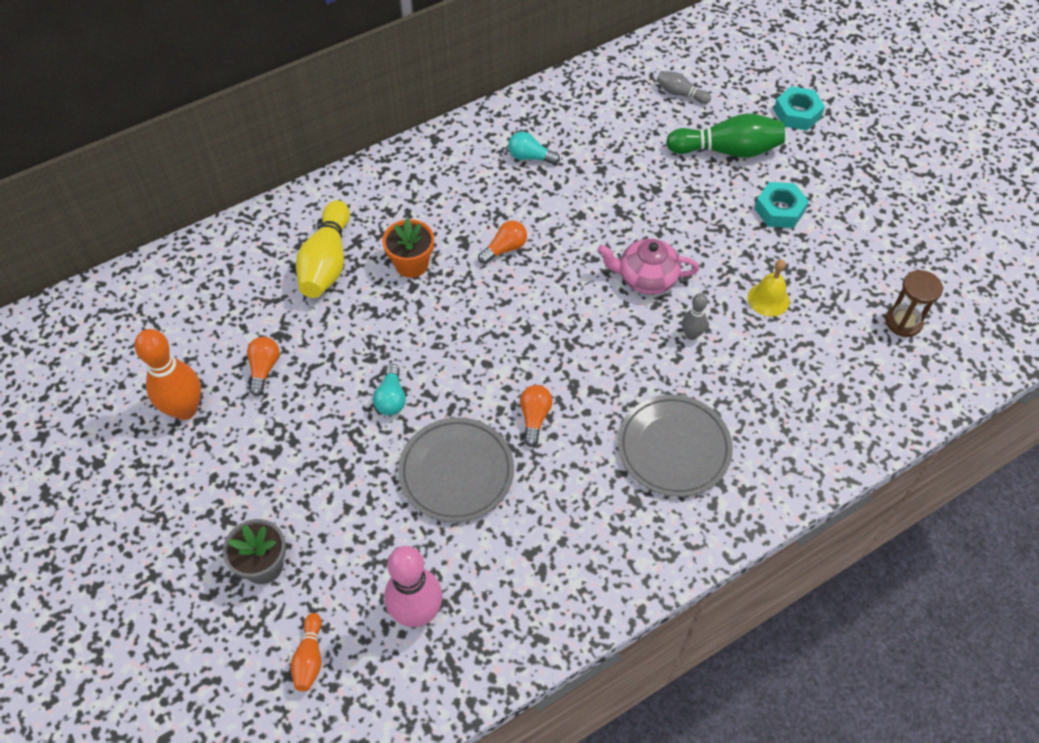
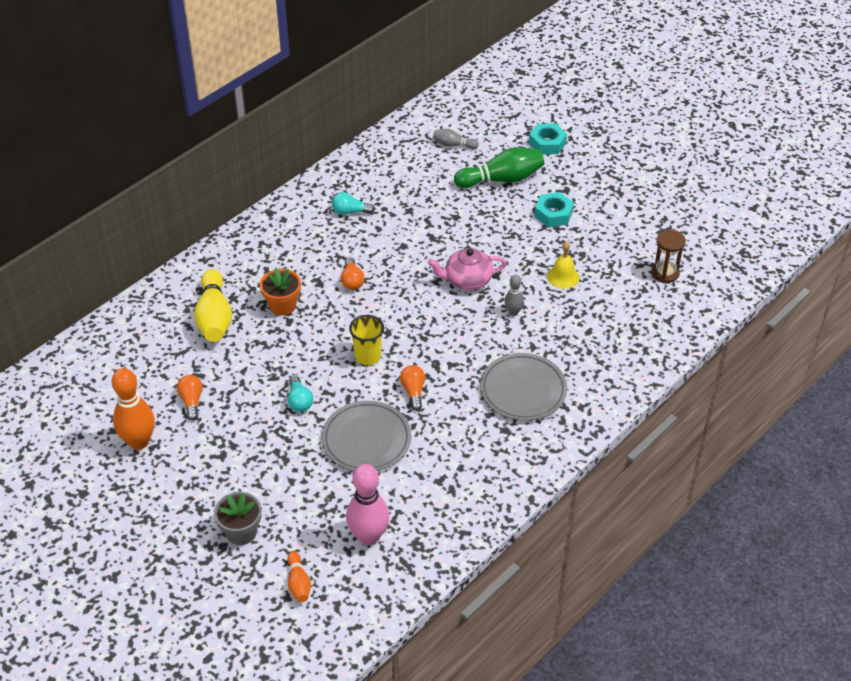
camera: 15 degrees left, 10 degrees down
orange light bulb [478,221,527,264] -> orange light bulb turned 135 degrees clockwise [341,258,365,290]
none -> yellow cup [349,315,384,365]

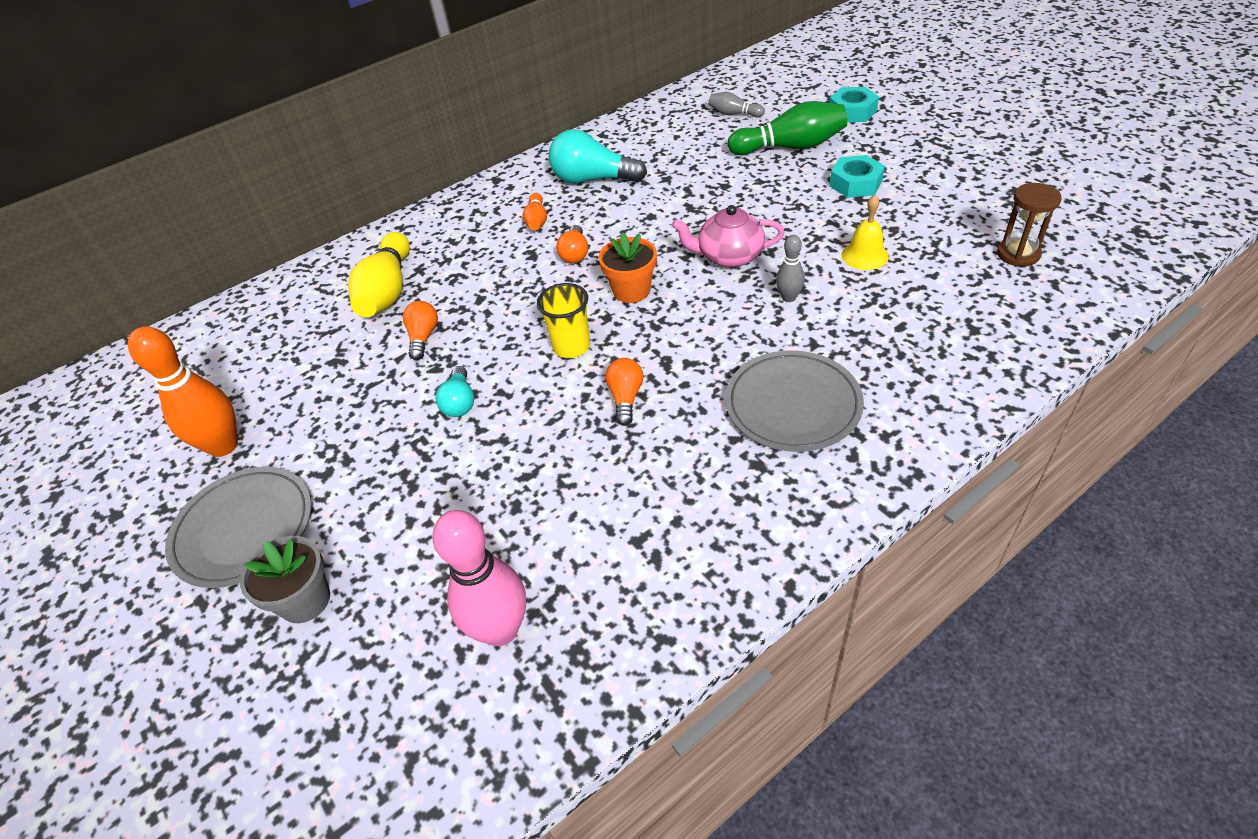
camera: 15 degrees right, 0 degrees up
orange light bulb [177,375,203,421] -> orange light bulb moved to [403,301,438,360]
orange flower pot [260,268,301,316] -> orange flower pot moved to [599,233,657,303]
orange bowling pin [287,551,311,602] -> orange bowling pin moved to [523,193,547,230]
grey plate [322,401,411,471] -> grey plate moved to [165,467,312,588]
turquoise light bulb [332,192,375,215] -> turquoise light bulb [548,129,647,183], size x1.79

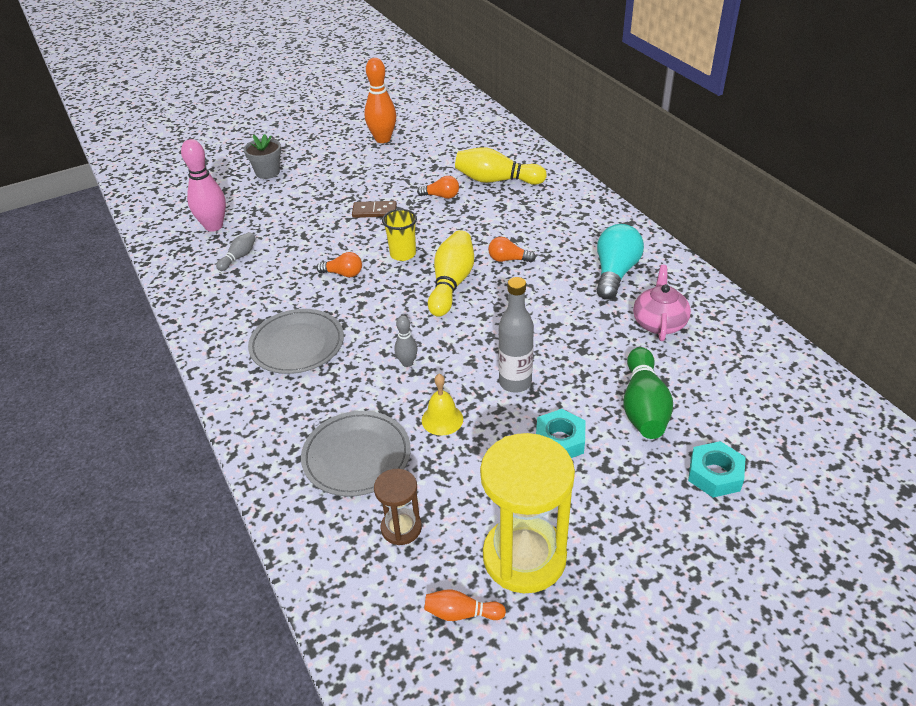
camera: 95 degrees right, 5 degrees down
grey plate [165,467,312,588] -> grey plate moved to [301,411,411,497]
turquoise light bulb [435,366,474,417] -> brown domino [352,201,397,218]
orange bowling pin [523,193,547,230] -> orange bowling pin moved to [424,589,506,621]
orange flower pot [599,233,657,303] -> yellow bowling pin [428,230,474,317]
pink teapot [672,205,785,268] -> pink teapot moved to [633,265,691,341]
grey bowling pin [708,92,765,117] -> grey bowling pin moved to [216,232,256,271]
none -> yellow hourglass [480,433,575,593]
none -> grey bottle [499,277,534,393]

